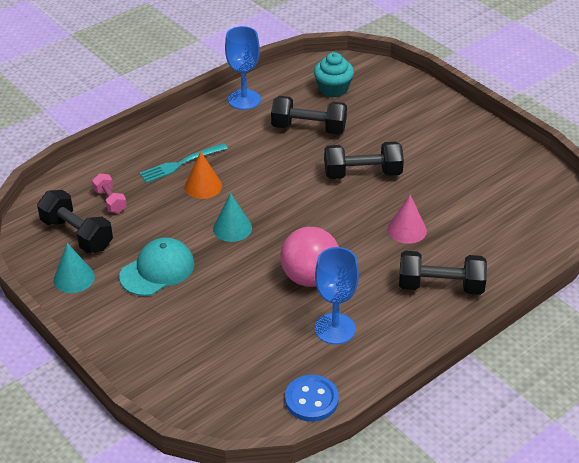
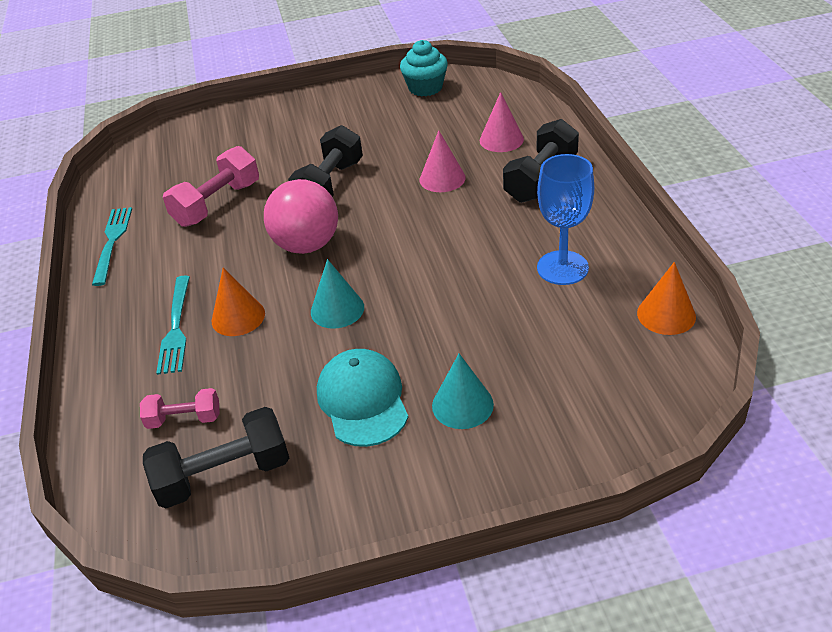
camera: 60 degrees left, 0 degrees up
turquoise cone [54,243,95,293] -> turquoise cone moved to [432,354,494,429]
blue goblet [225,26,261,110] -> turquoise fork [92,207,132,286]
black dumbbell [271,96,347,134] -> pink dumbbell [163,146,259,227]
pink ball [280,227,339,287] -> pink ball moved to [264,179,338,254]
blue button [285,375,339,422] -> orange cone [637,262,696,335]
turquoise cupcake [314,52,354,97] -> turquoise cupcake moved to [400,40,448,96]
none -> pink cone [480,92,524,152]

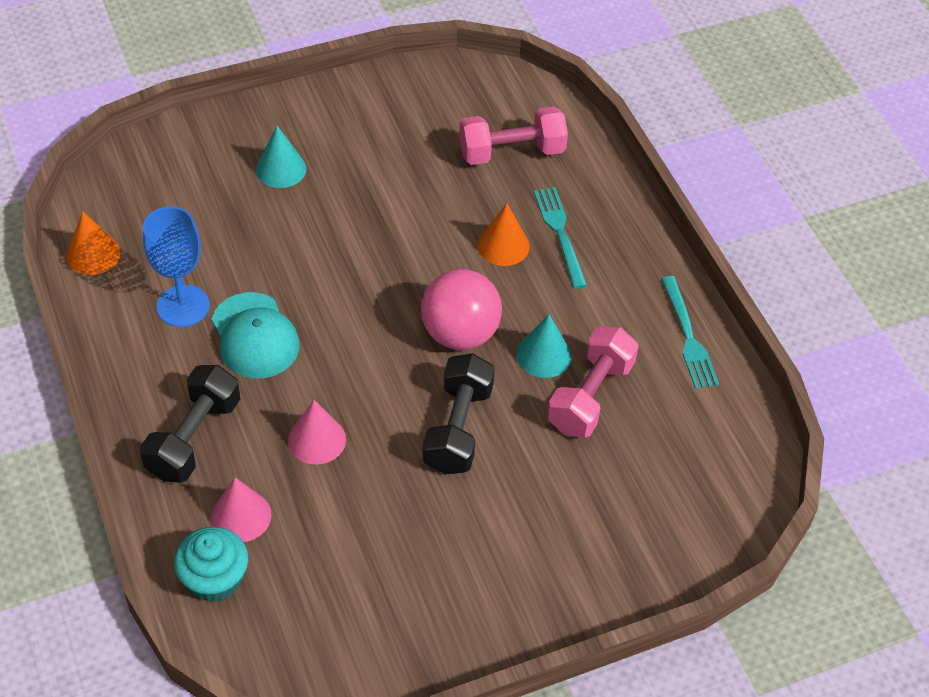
camera: 165 degrees right, 10 degrees up
pink dumbbell [140,388,220,429] -> pink dumbbell [459,107,568,165], size x1.71
black dumbbell [143,407,289,508] -> none
turquoise cone [311,259,364,329] -> turquoise cone moved to [516,314,571,378]
turquoise cap [317,349,409,447] -> turquoise cap moved to [212,292,300,378]
turquoise cupcake [400,40,448,96] -> turquoise cupcake moved to [174,527,248,602]

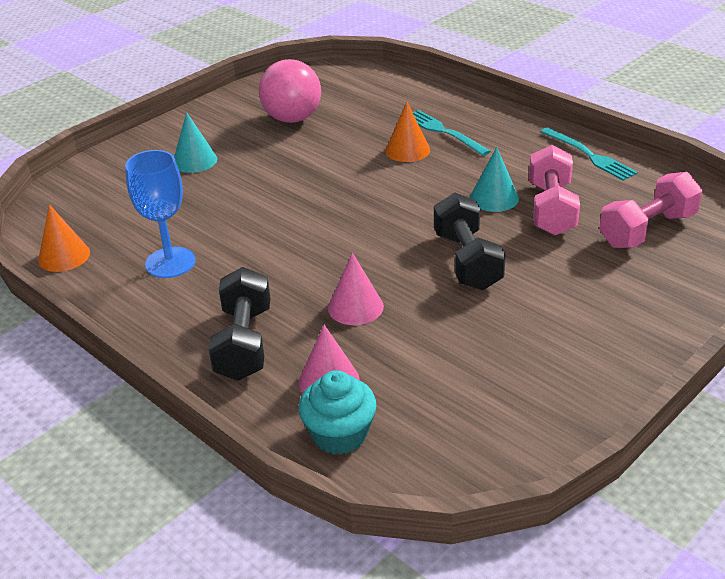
camera: 20 degrees left, 15 degrees down
turquoise cap [212,292,300,378] -> none
pink ball [421,269,502,350] -> pink ball moved to [259,59,321,123]
pink dumbbell [459,107,568,165] -> pink dumbbell moved to [599,172,702,248]

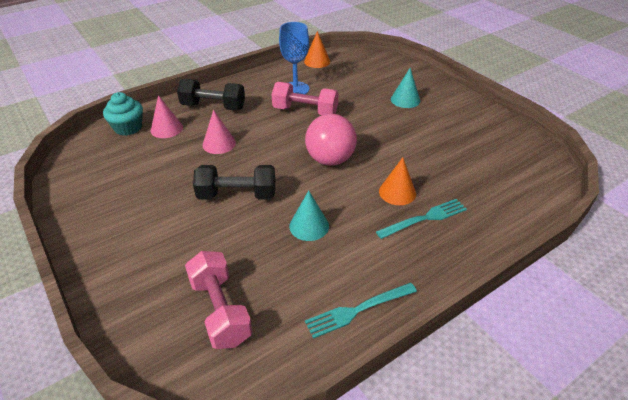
camera: 100 degrees right, 5 degrees up
pink ball [259,59,321,123] -> pink ball moved to [305,114,357,166]
pink dumbbell [529,145,580,235] -> pink dumbbell moved to [271,82,339,115]

